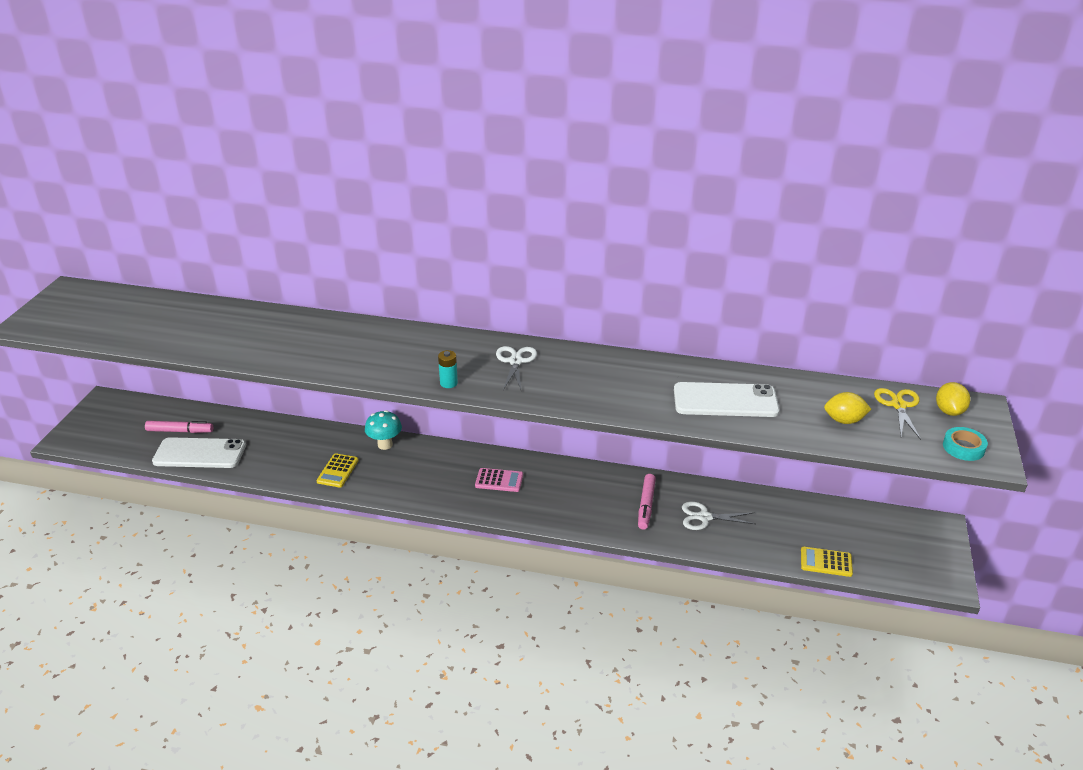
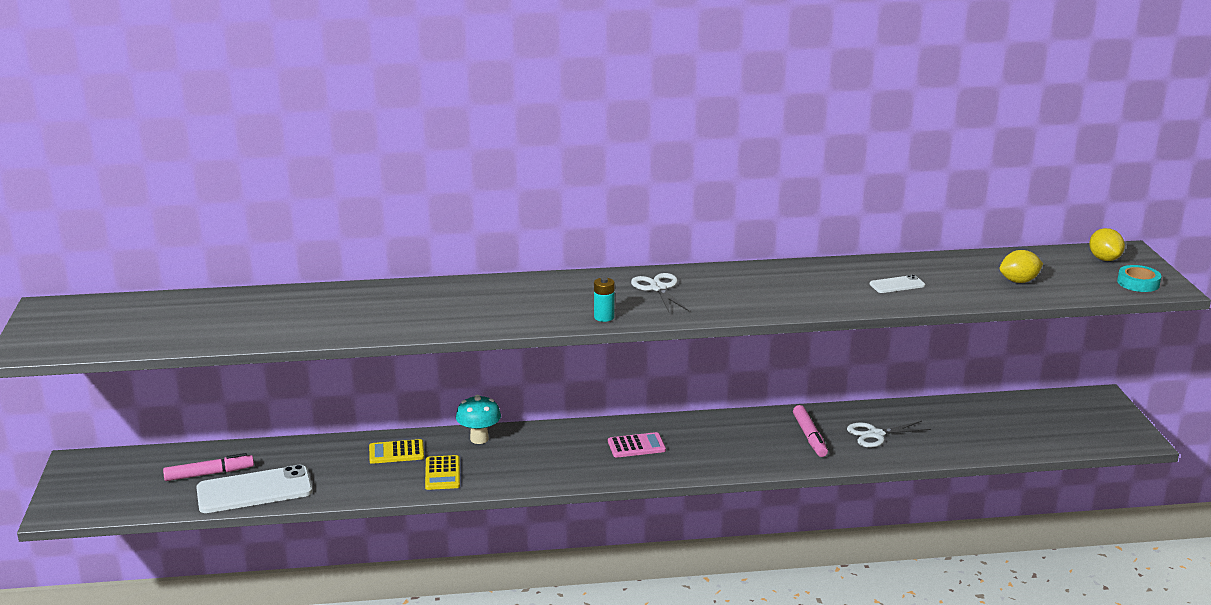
camera: 20 degrees left, 10 degrees down
white phone [674,382,779,417] -> white phone [870,275,925,293], size x0.48
yellow calculator [801,547,853,577] -> yellow calculator moved to [369,439,424,464]
yellow scissors [874,388,921,440] -> none

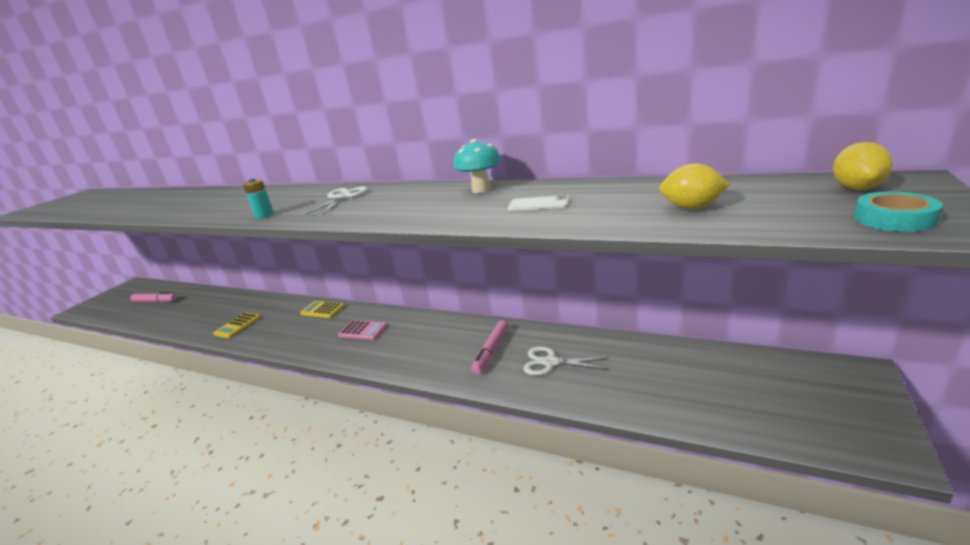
camera: 35 degrees right, 0 degrees up
white phone [196,465,313,513] -> none
yellow calculator [369,439,424,464] -> yellow calculator moved to [300,301,345,318]
turquoise mushroom [456,395,501,444] -> turquoise mushroom moved to [454,139,501,193]

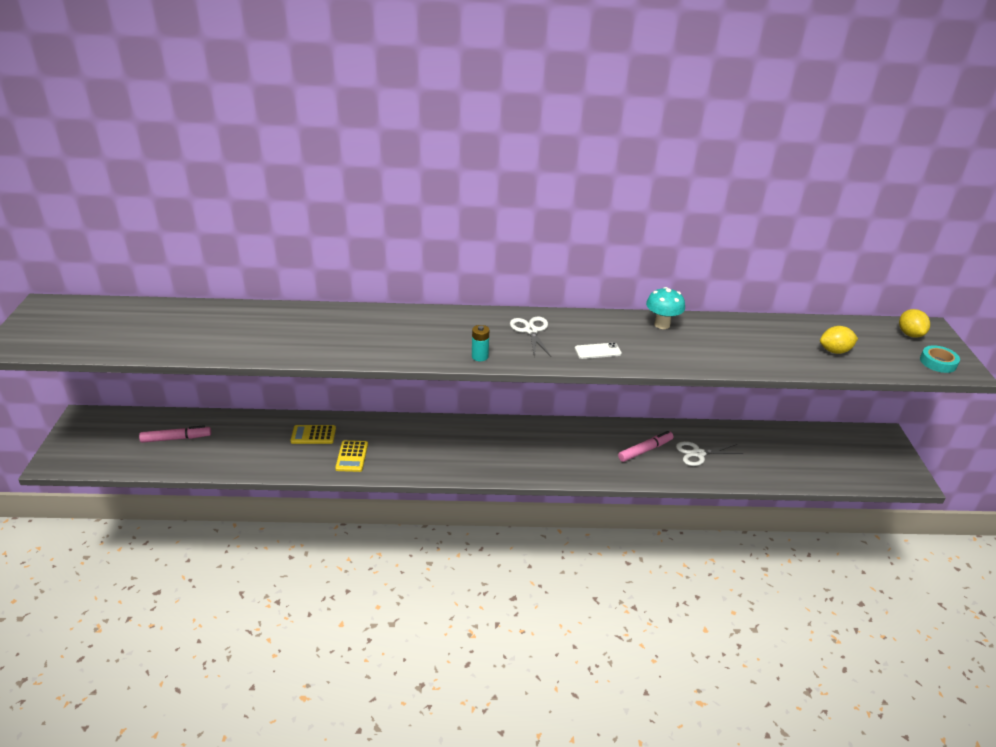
camera: 30 degrees left, 10 degrees up
yellow calculator [300,301,345,318] -> yellow calculator moved to [290,425,336,444]
pink calculator [338,320,387,340] -> none
pink marker [471,320,509,374] -> pink marker turned 120 degrees counterclockwise [618,431,674,462]
white phone [508,195,569,211] -> white phone moved to [575,342,622,359]

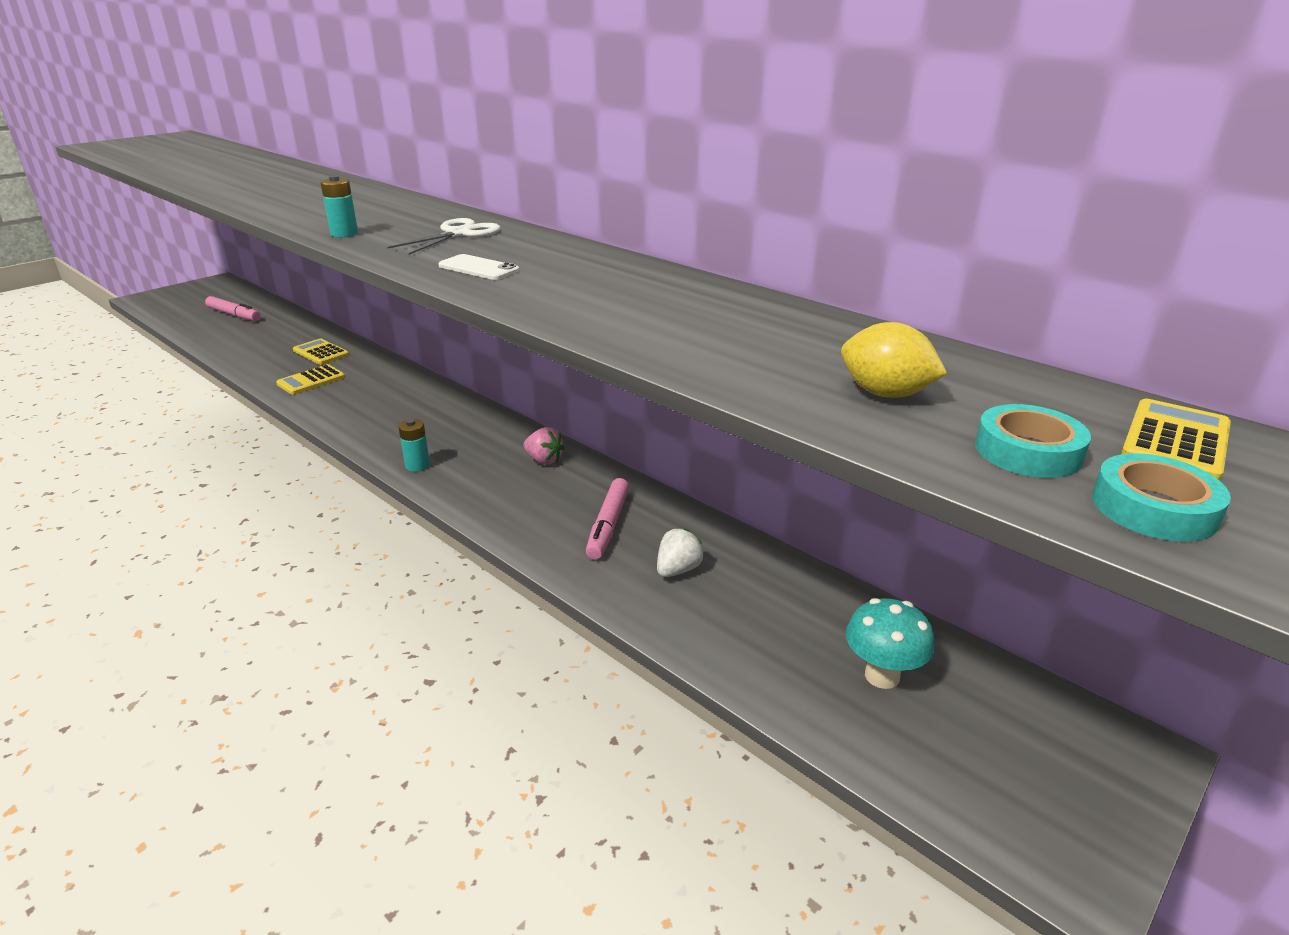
camera: 45 degrees right, 5 degrees down
pink marker [618,431,674,462] -> pink marker turned 90 degrees clockwise [586,478,629,560]
turquoise mushroom [646,287,685,329] -> turquoise mushroom moved to [846,598,935,689]
white scissors [676,441,744,466] -> white strawberry [657,529,704,577]
yellow lemon [899,309,930,338] -> yellow calculator [1121,399,1231,481]
none -> turquoise battery [398,419,430,472]
none -> pink strawberry [524,427,565,465]
none -> turquoise tape [975,404,1091,478]

